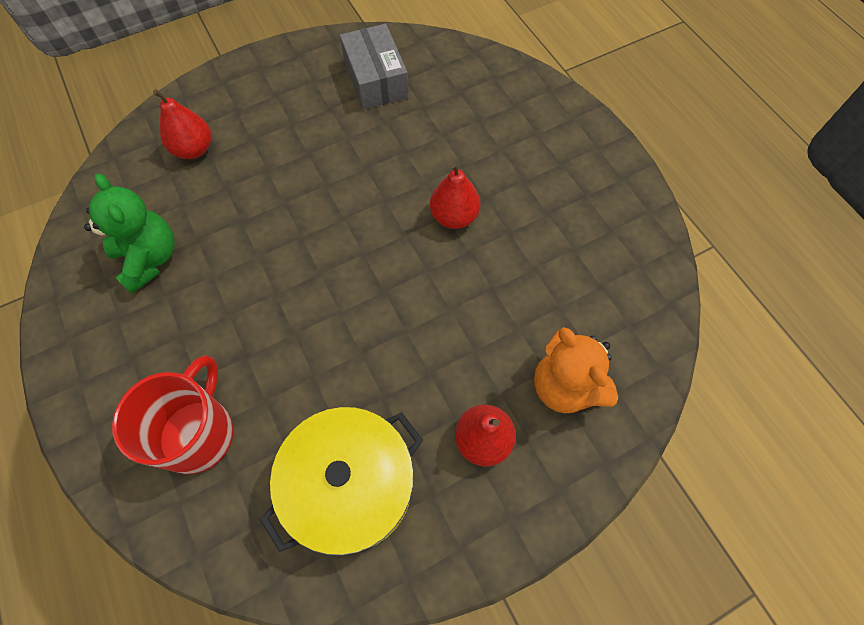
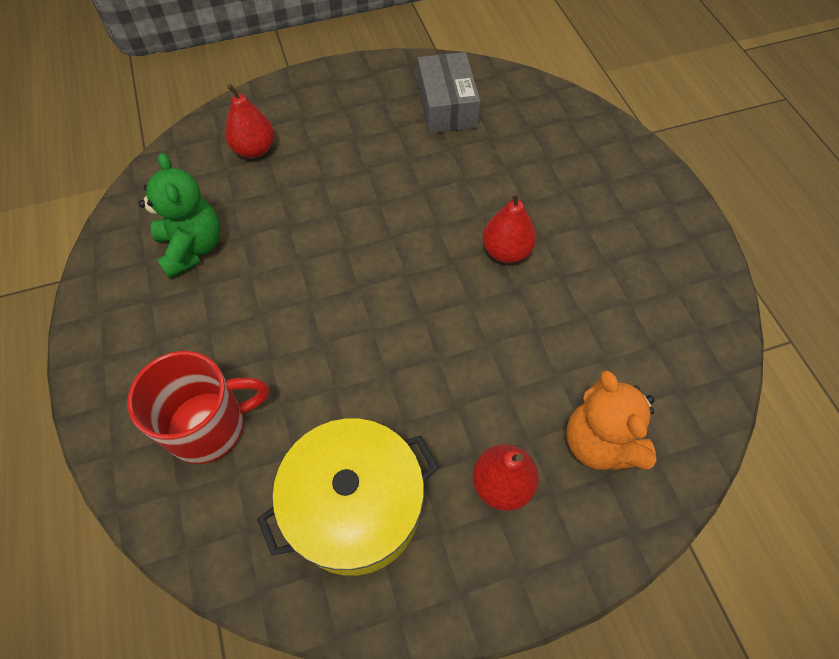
camera: 10 degrees right, 5 degrees down
red mug [112,355,233,474] -> red mug turned 45 degrees clockwise [128,351,269,464]

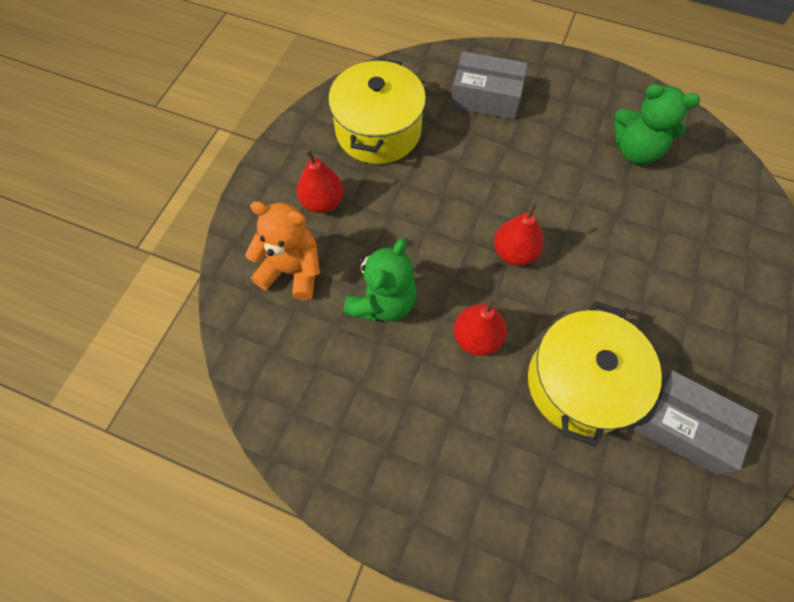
camera: 130 degrees right, 5 degrees up
red mug [128,351,269,464] -> grey box [451,51,528,120]
red pear [225,84,274,158] -> red pear moved to [494,203,544,266]
none -> green teddy bear [344,238,417,322]
none -> yellow pot [528,301,662,447]

